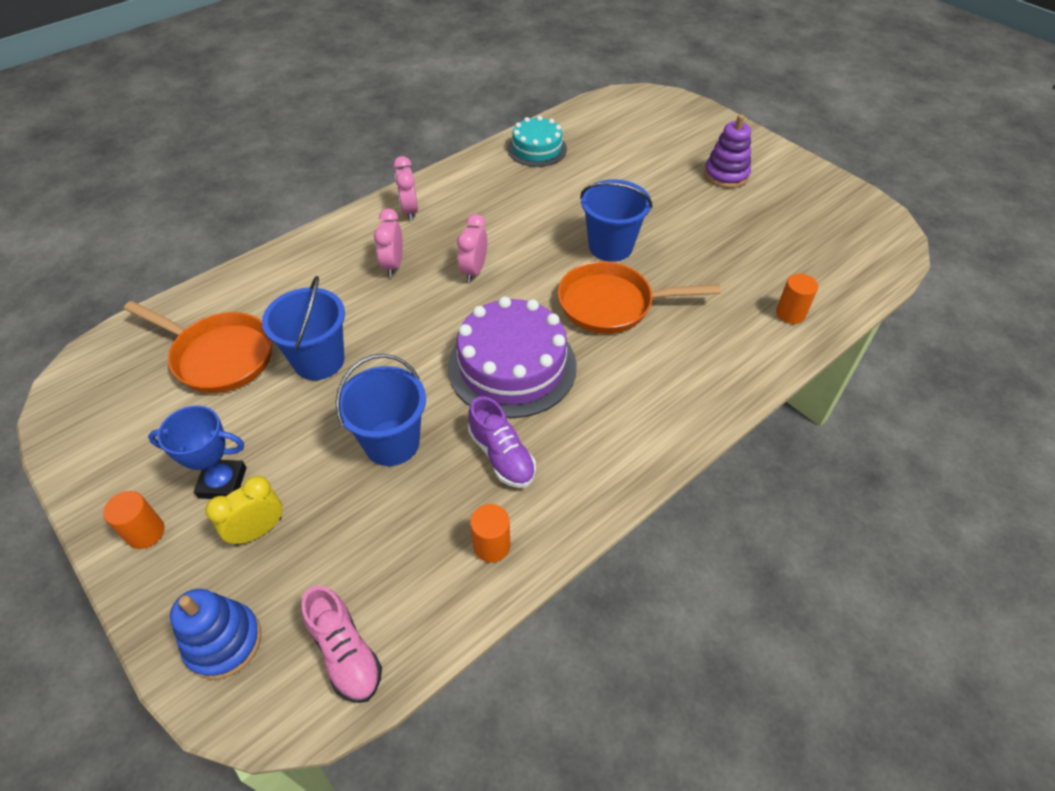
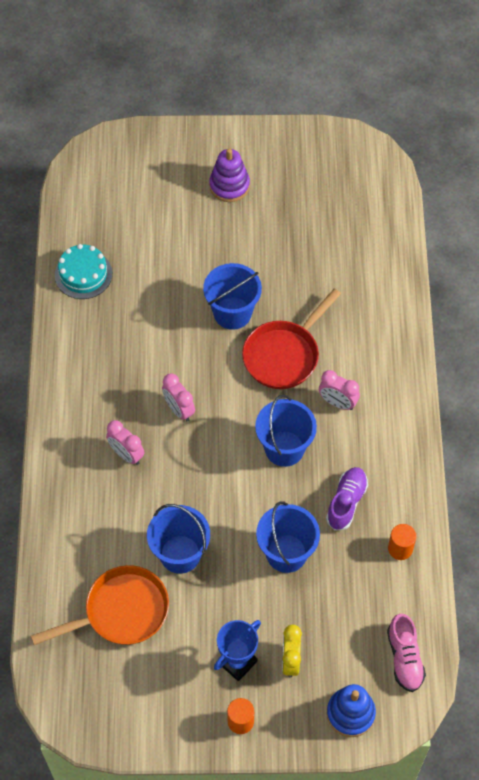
camera: 50 degrees left, 10 degrees up
pink shoe [301,586,382,703] -> pink shoe turned 75 degrees clockwise [387,614,426,692]
pink clock [393,156,418,221] -> pink clock moved to [319,370,360,410]
purple cake [448,296,577,418] -> blue bucket [255,395,317,467]
purple shoe [468,396,536,488] -> purple shoe turned 75 degrees counterclockwise [326,467,368,531]
orange pan [558,261,721,334] -> red pan [242,288,341,389]
orange cylinder [776,274,818,324] -> none

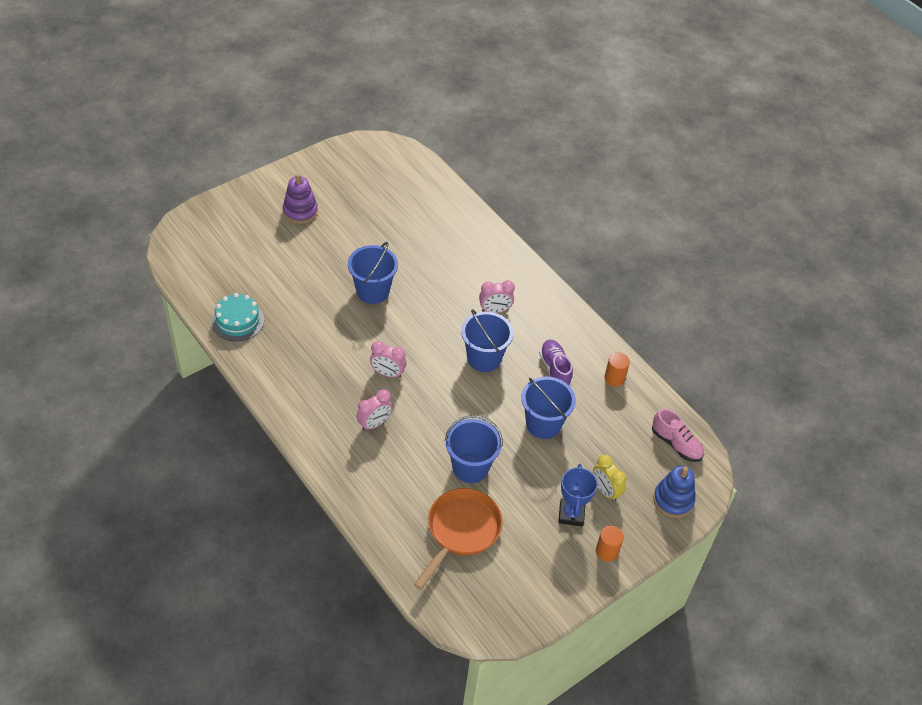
camera: 40 degrees left, 10 degrees down
pink clock [106,420,145,465] -> pink clock turned 45 degrees counterclockwise [356,389,393,431]
red pan [242,288,341,389] -> none

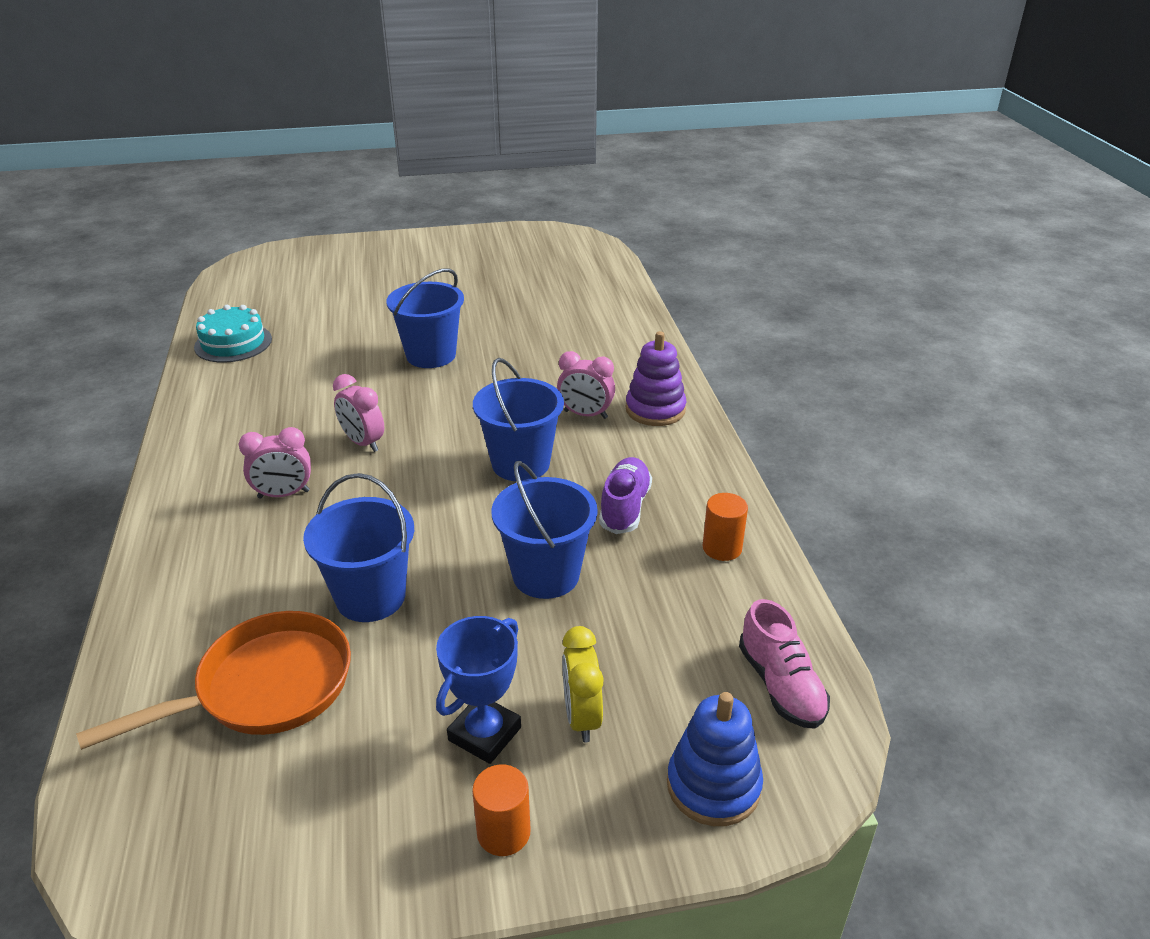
camera: 30 degrees right, 15 degrees down
purple stacking toy [283,174,318,224] -> purple stacking toy moved to [626,331,686,426]

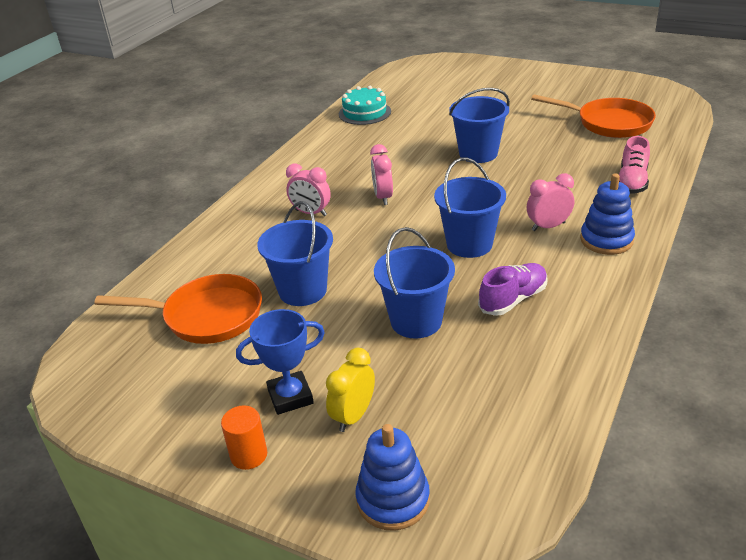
camera: 40 degrees right, 0 degrees up
pink clock [557,351,615,419] -> pink clock turned 105 degrees clockwise [527,173,574,231]
purple stacking toy [626,331,686,426] -> blue stacking toy [580,173,635,255]
orange cylinder [702,493,748,561] -> none
pink shoe [739,599,830,729] -> pink shoe moved to [619,136,650,194]
none -> orange pan [531,94,656,138]

